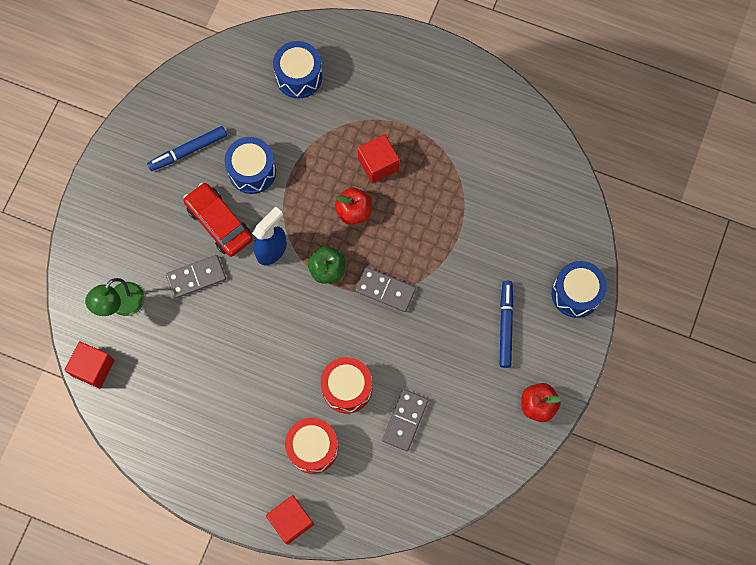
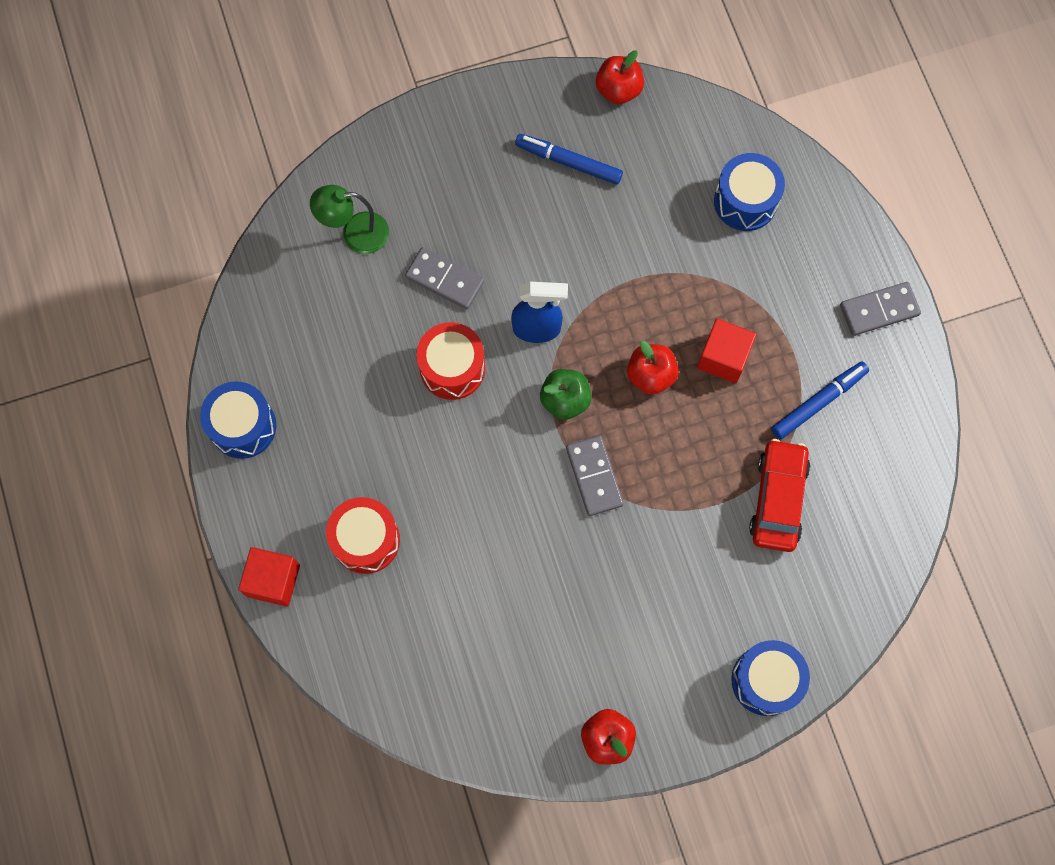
camera: 50 degrees right, 0 degrees up
red cube [64,341,115,389] -> none
red car [184,183,253,257] -> red car moved to [749,439,810,552]
blue drum [225,137,276,194] -> blue drum moved to [200,381,276,459]
red drum [321,357,372,413] -> red drum moved to [416,322,485,400]
grey domino [382,389,429,451] -> grey domino moved to [840,282,921,336]
blue marker [500,281,514,368] -> blue marker moved to [771,361,869,439]
none -> red apple [596,50,644,104]

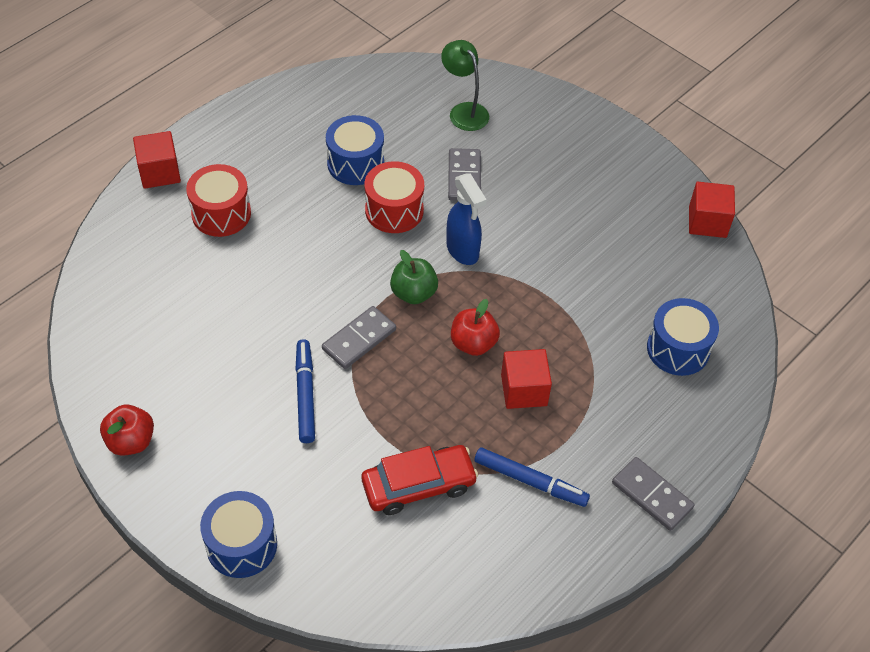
camera: 60 degrees right, 20 degrees down
blue drum [200,381,276,459] -> blue drum moved to [326,115,384,185]
blue marker [515,134,623,185] -> blue marker moved to [295,340,315,443]
red apple [596,50,644,104] -> red cube [689,182,735,238]

